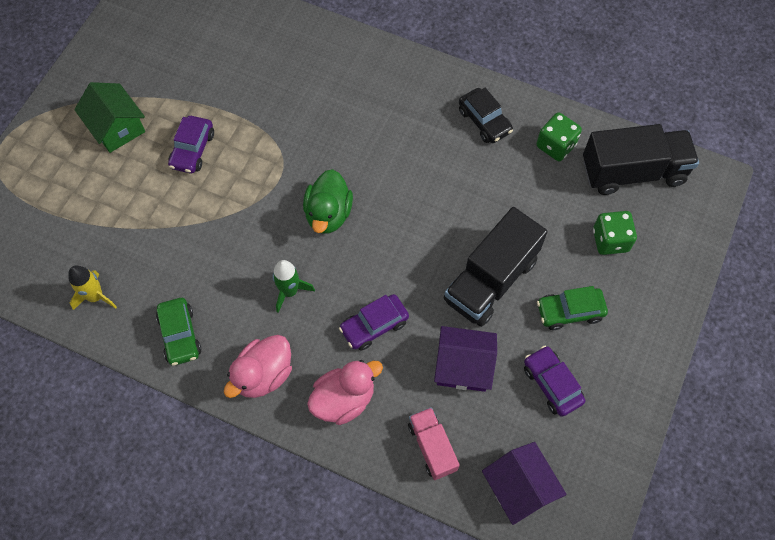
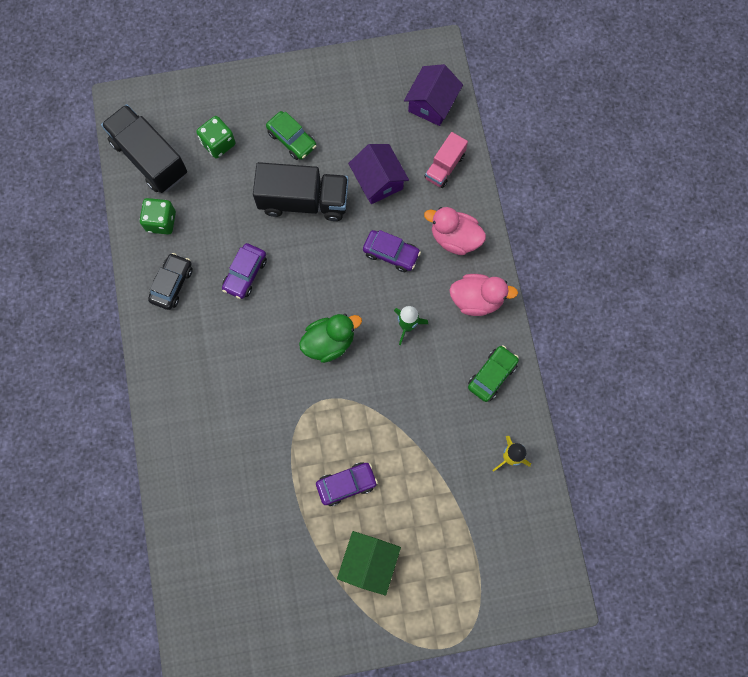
camera: 125 degrees left, 10 degrees up
purple car [524,346,585,417] -> purple car moved to [222,243,267,299]

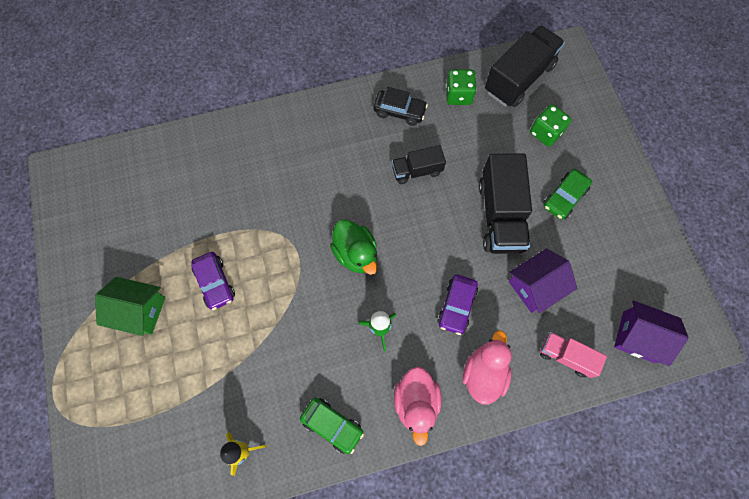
camera: 85 degrees right, 5 degrees down
purple car [222,243,267,299] -> black truck [392,145,446,184]

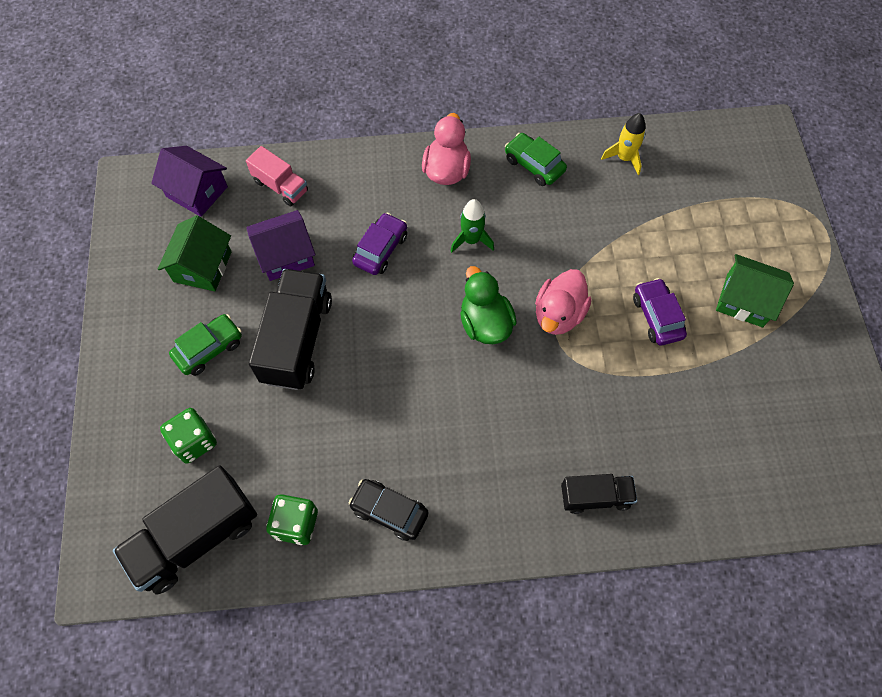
camera: 170 degrees left, 5 degrees down
black truck [392,145,446,184] -> black truck moved to [561,474,637,514]
pink duck [463,330,512,405] -> pink duck moved to [535,269,592,335]
none -> green house [158,215,232,291]

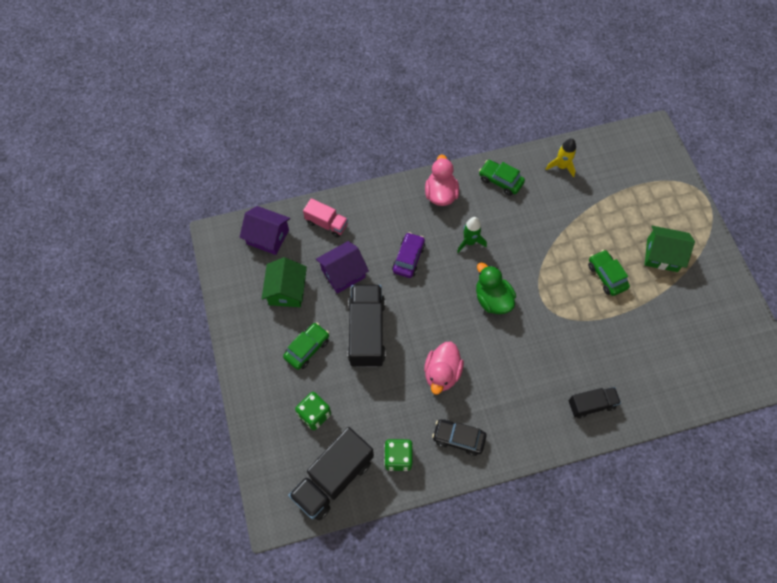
camera: 10 degrees left, 0 degrees up
pink duck [535,269,592,335] -> pink duck moved to [424,342,464,395]
purple car [633,278,687,346] -> green car [588,250,630,296]

